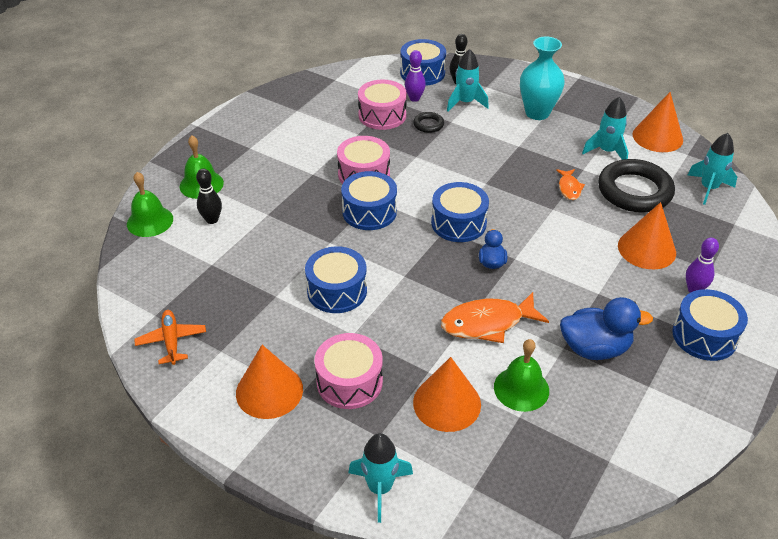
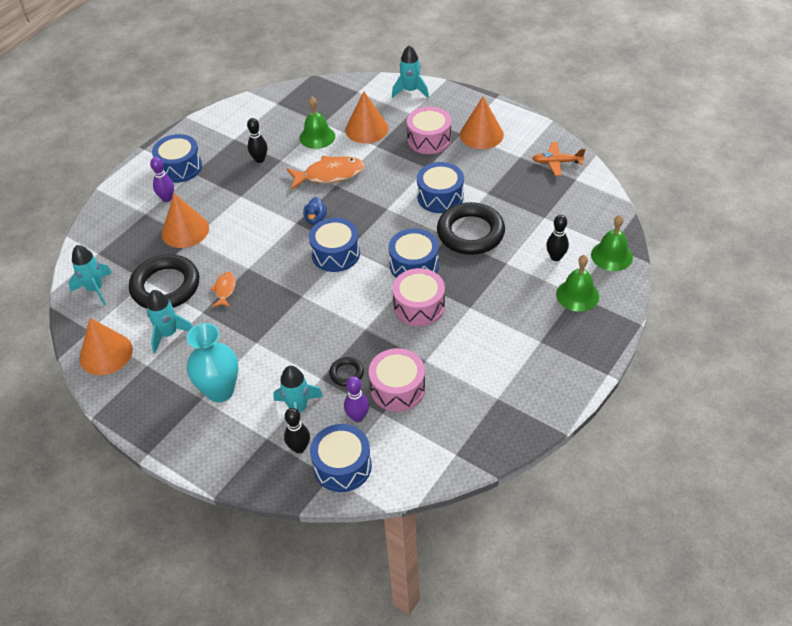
camera: 175 degrees left, 5 degrees up
orange plane [134,310,206,365] -> orange plane turned 105 degrees clockwise [532,142,586,176]
blue duck [560,297,653,360] -> black bowling pin [247,118,267,163]
none -> black ring [437,202,505,255]

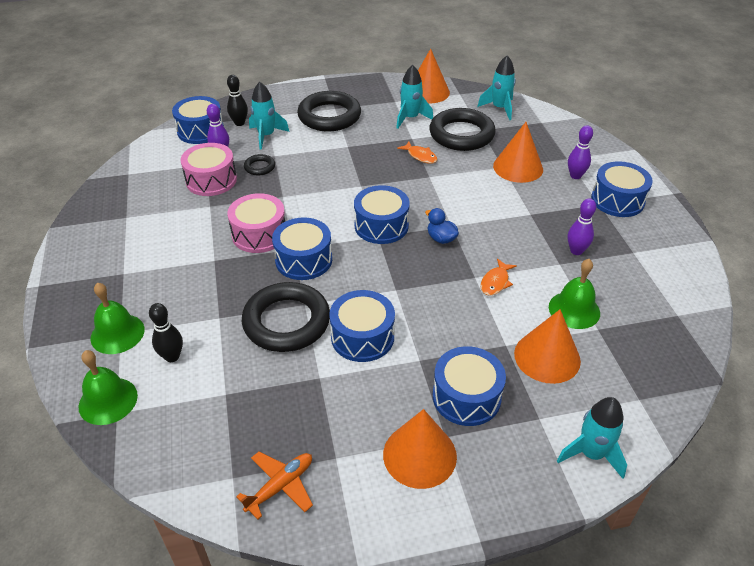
camera: 130 degrees right, 5 degrees down
turquoise vase [186,323,239,402] -> black ring [297,91,361,131]
black bowling pin [247,118,267,163] -> purple bowling pin [568,198,596,255]
orange fish [287,156,364,190] -> orange fish [480,259,517,296], size x0.54
pink drum [407,107,451,154] -> blue drum [433,346,506,426]

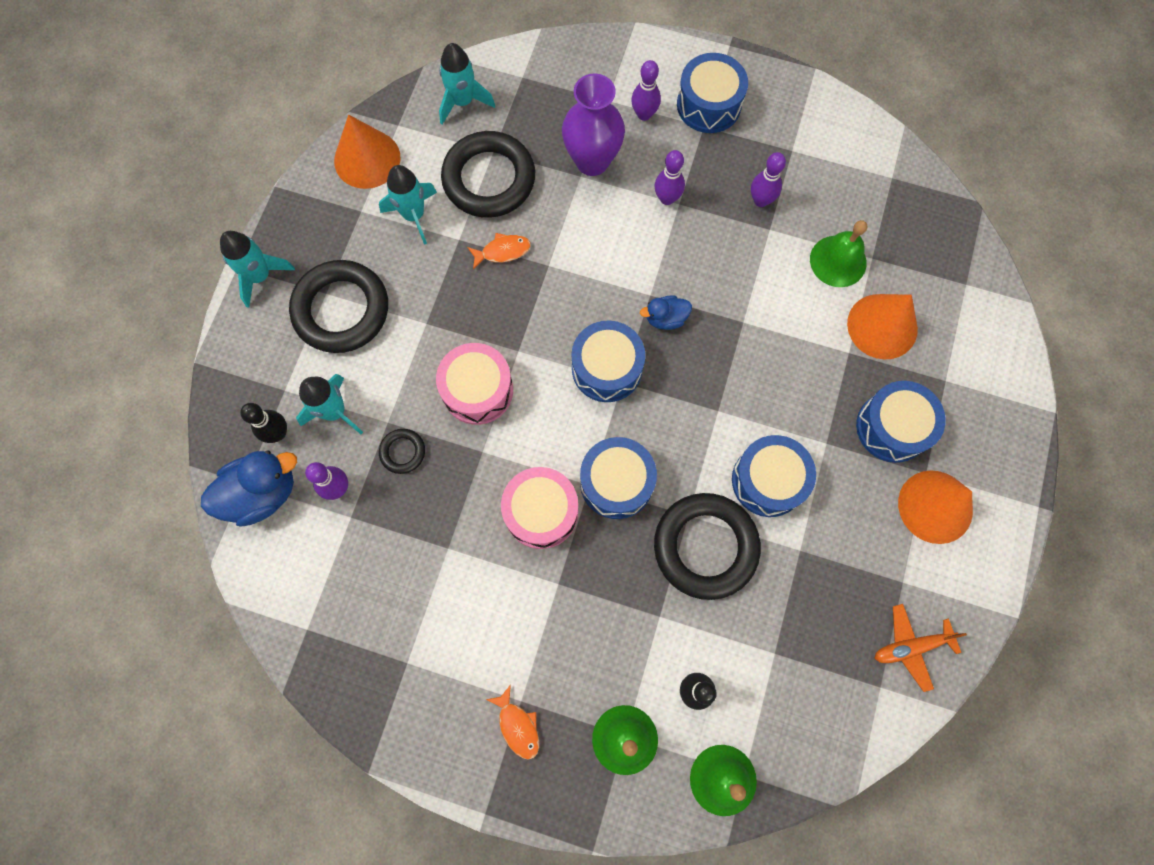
camera: 60 degrees left, 30 degrees up
blue drum [172,96,224,144] -> blue duck [201,451,297,527]
pink drum [180,143,237,196] -> pink drum moved to [436,343,513,425]
orange plane [236,452,313,520] -> orange plane turned 90 degrees counterclockwise [874,604,967,692]
orange fish [480,259,517,296] -> orange fish moved to [486,685,539,760]
orange cone [493,122,543,183] -> purple vase [562,74,625,176]
turquoise rocket [557,397,627,479] -> turquoise rocket moved to [220,231,295,308]
none -> purple bowling pin [655,150,685,205]

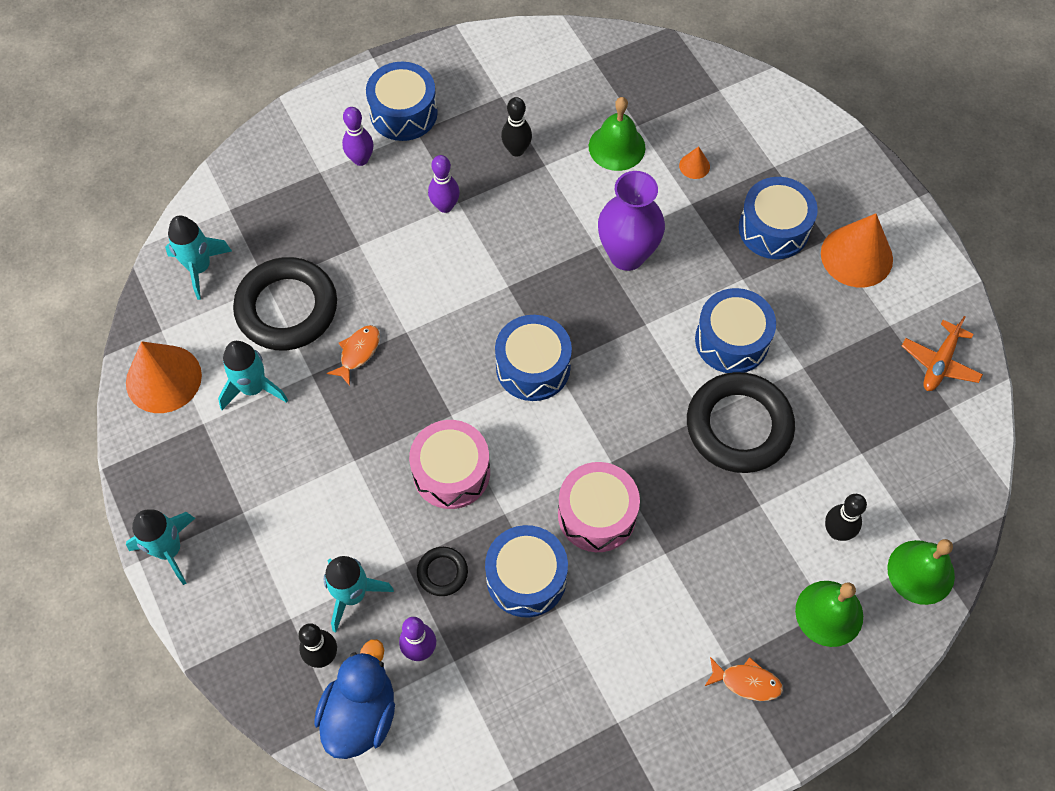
camera: 45 degrees left, 10 degrees down
black ring [289,260,388,353] -> none
purple vase [562,74,625,176] -> purple vase moved to [598,171,665,271]
blue drum [580,437,657,519] -> blue drum moved to [485,525,568,617]
blue duck [640,295,692,330] -> none
purple bowling pin [751,152,786,207] -> black bowling pin [501,97,532,157]
orange cone [847,294,918,359] -> orange cone [679,146,710,179], size x0.44

